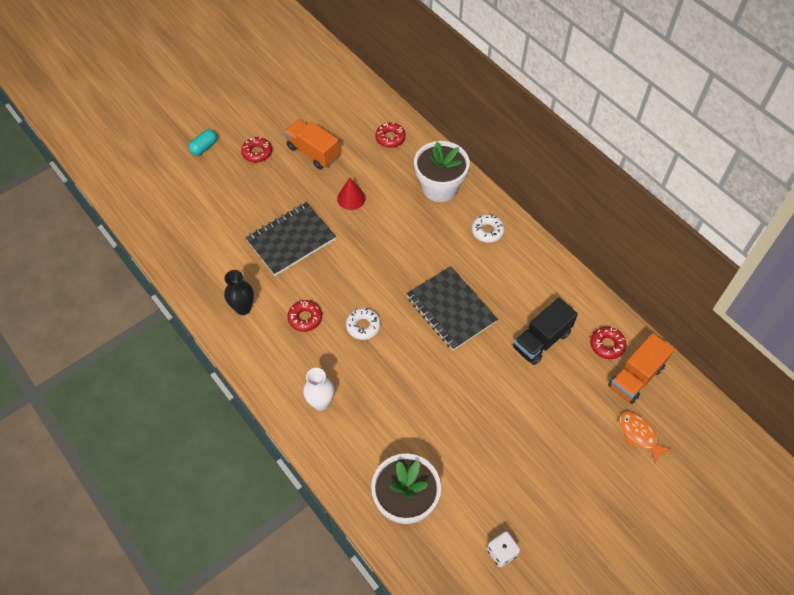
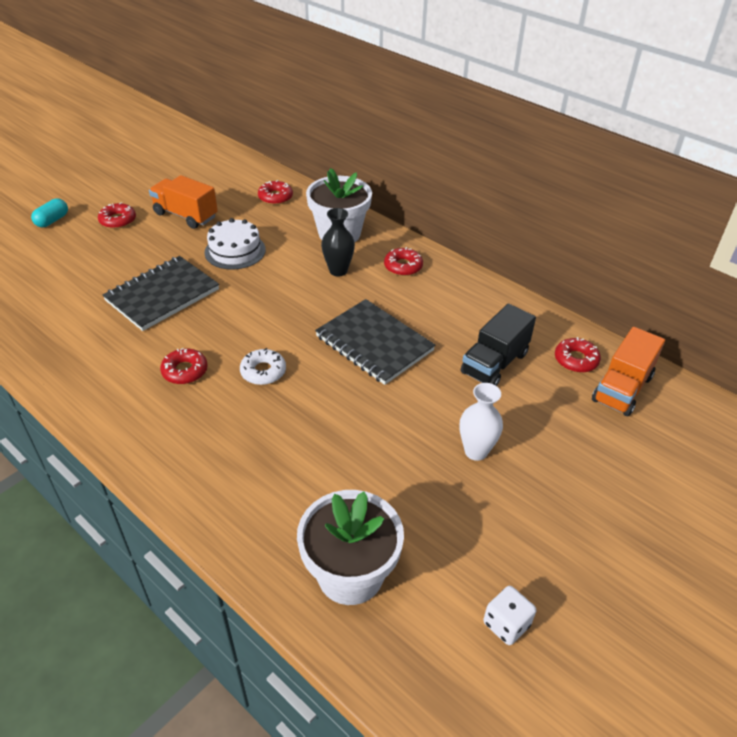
camera: 10 degrees left, 15 degrees down
black vase [224,270,254,315] -> black vase moved to [321,208,355,276]
white vase [303,368,334,411] -> white vase moved to [460,383,503,461]
red cone [337,178,366,210] -> white cake [205,218,266,270]
white donut [472,214,504,243] -> red donut [384,247,423,276]
orange fish [619,411,672,464] -> none

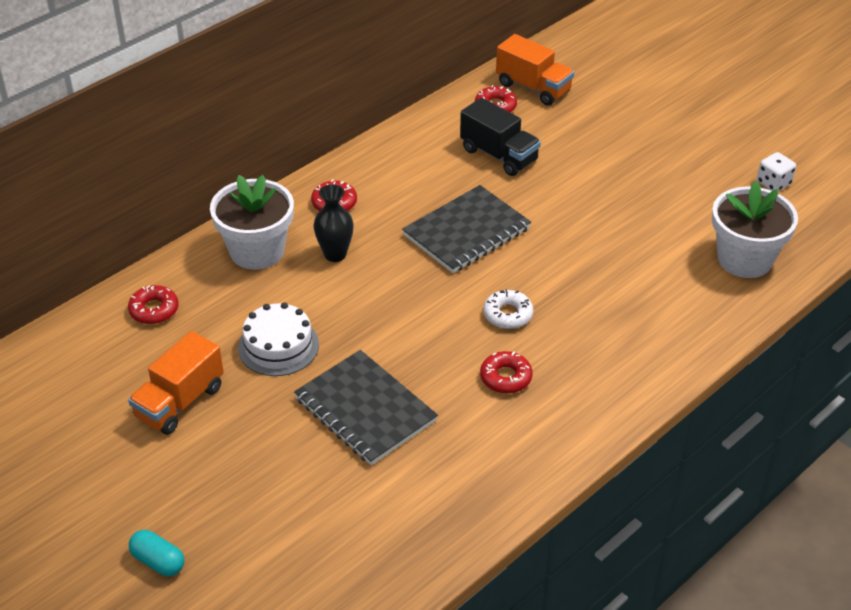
camera: 85 degrees left, 0 degrees up
red donut [98,202,136,229] -> none
white vase [460,383,503,461] -> none

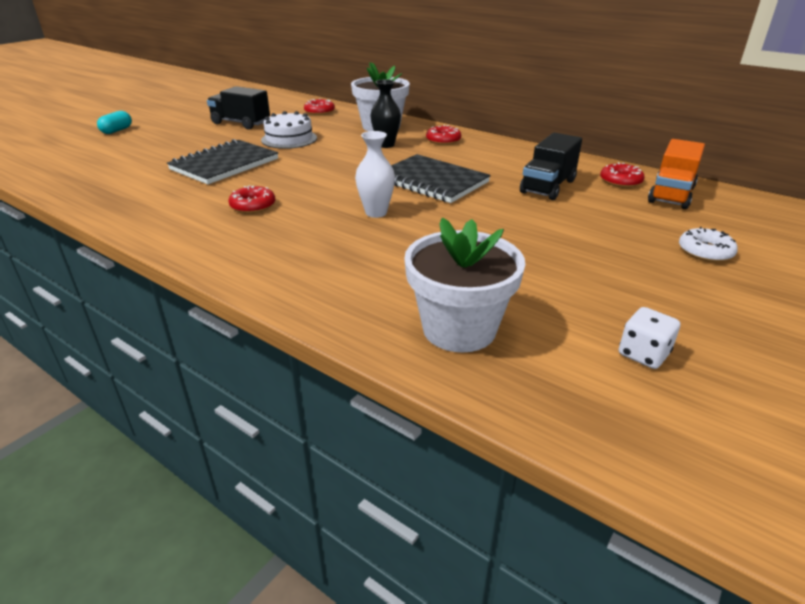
camera: 80 degrees right, 10 degrees down
orange truck [128,331,224,435] -> black truck [207,86,270,129]
white donut [483,290,533,329] -> white donut moved to [679,227,738,262]
none -> white vase [355,131,395,218]

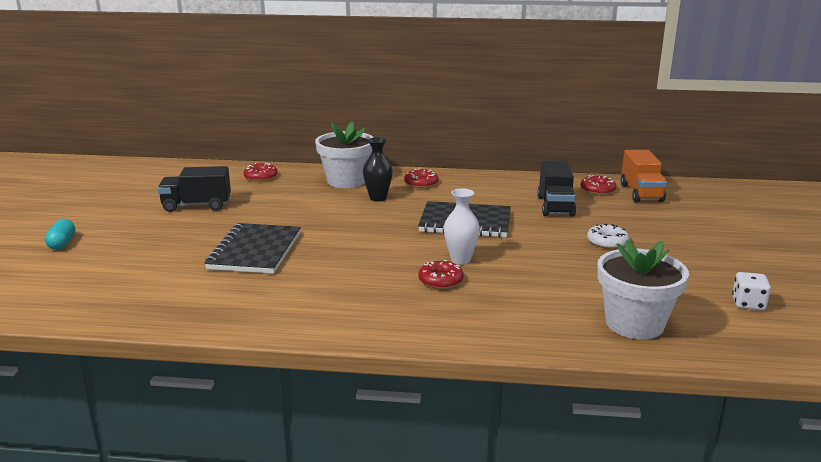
camera: 30 degrees left, 10 degrees down
red donut [228,185,275,213] -> red donut moved to [418,260,464,289]
white cake [261,111,317,149] -> none
white donut [679,227,738,262] -> white donut moved to [587,224,629,249]

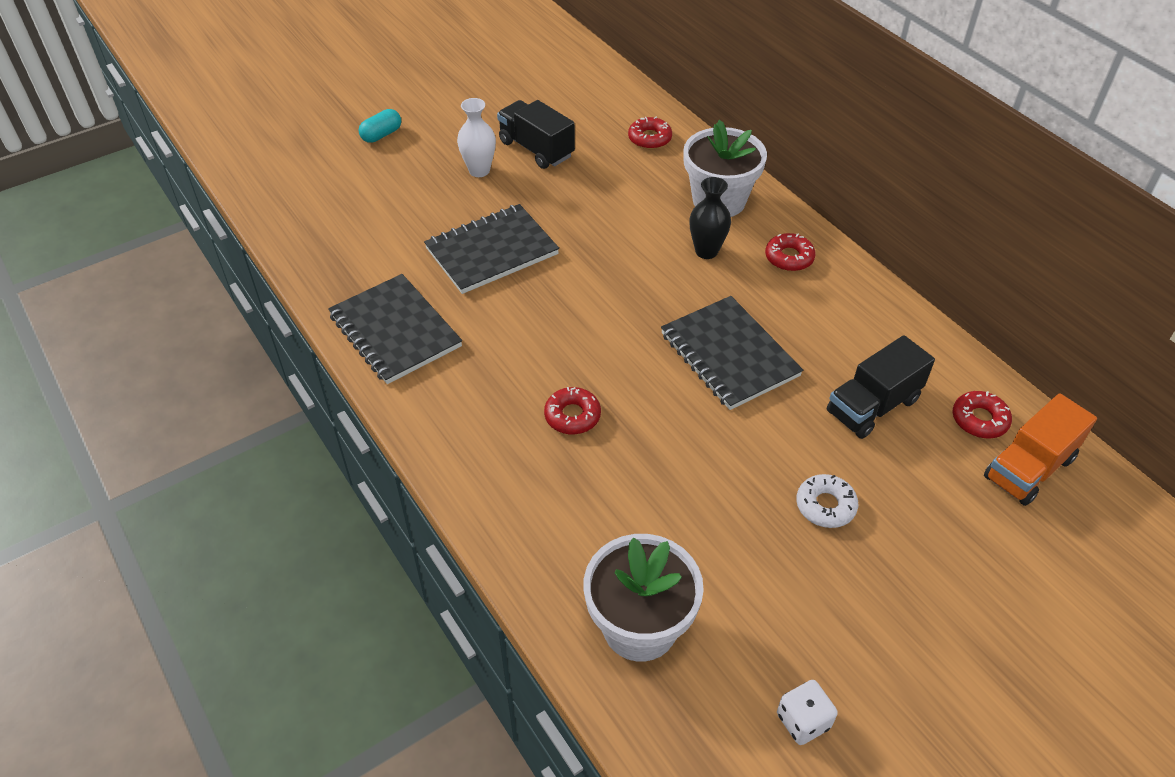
camera: 50 degrees right, 25 degrees up
white vase [444,188,480,264] -> white vase moved to [457,98,496,177]
none -> black notebook [328,274,462,384]

